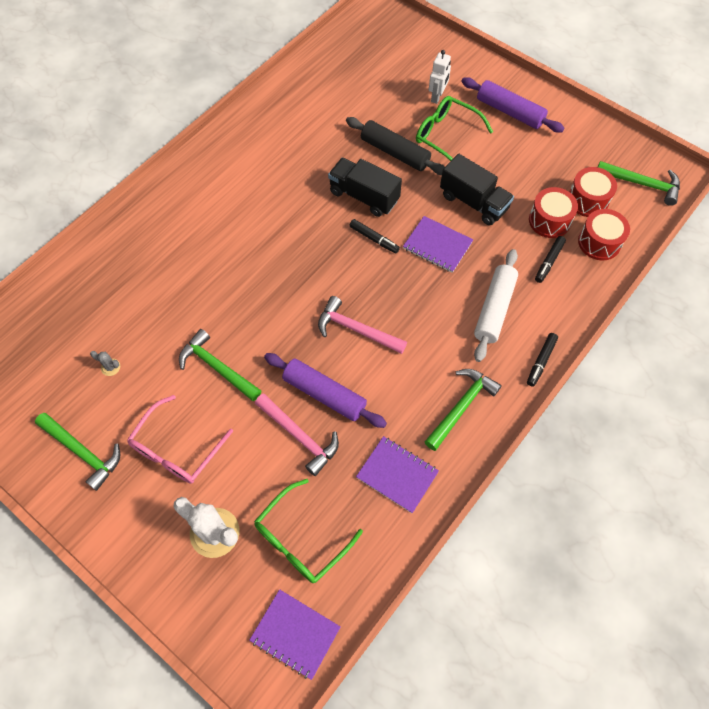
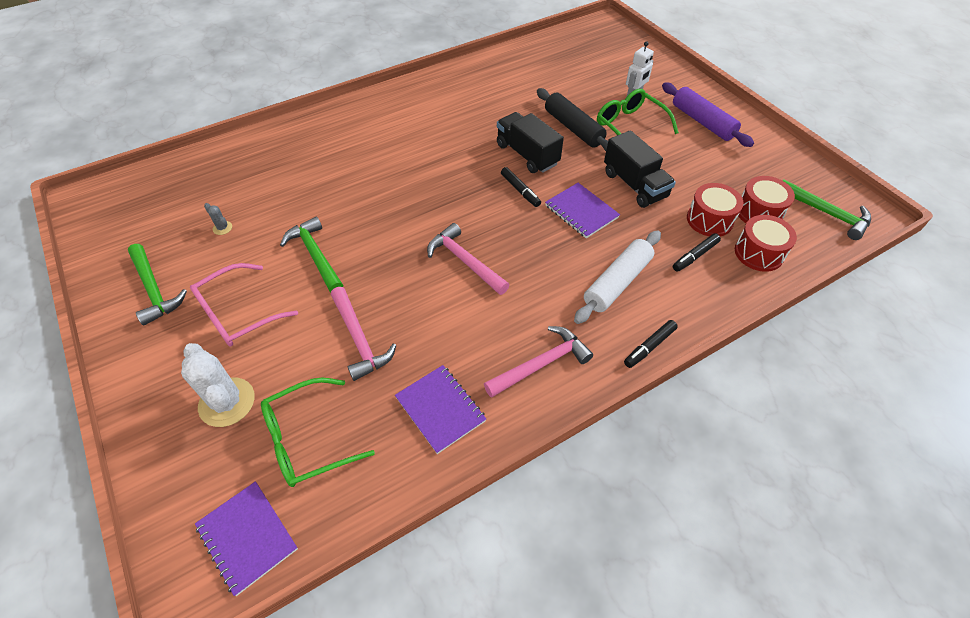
camera: 20 degrees right, 10 degrees down
purple rolling pin [264,353,387,428] -> none
green hammer [425,369,502,451] -> pink hammer [484,326,593,398]

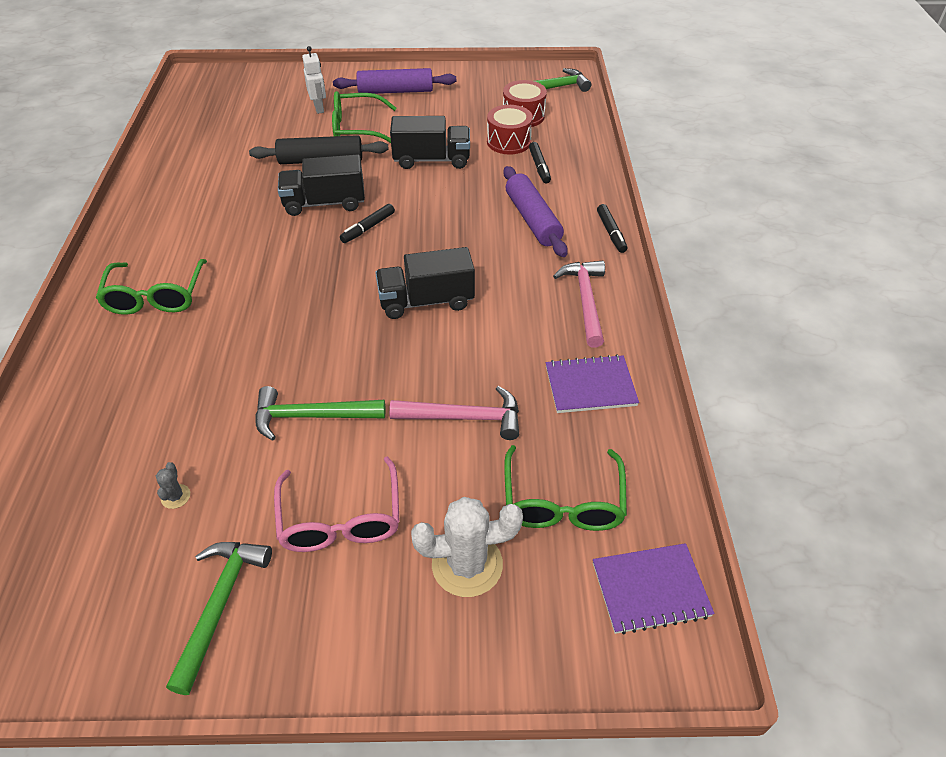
camera: 60 degrees left, 5 degrees down
green hammer [128,244,187,326] -> green hammer turned 75 degrees counterclockwise [166,542,272,695]
grey cactus [204,203,232,235] -> grey cactus turned 75 degrees counterclockwise [156,462,190,509]
pink hammer [427,223,509,295] -> black truck [375,247,475,319]
black marker [501,167,541,207] -> black marker turned 135 degrees clockwise [340,204,395,243]
purple notebook [545,183,620,238] -> none
white rolling pin [574,231,661,324] -> purple rolling pin [503,166,568,257]
red drum [735,215,797,272] -> none
none -> green glasses [96,259,207,315]

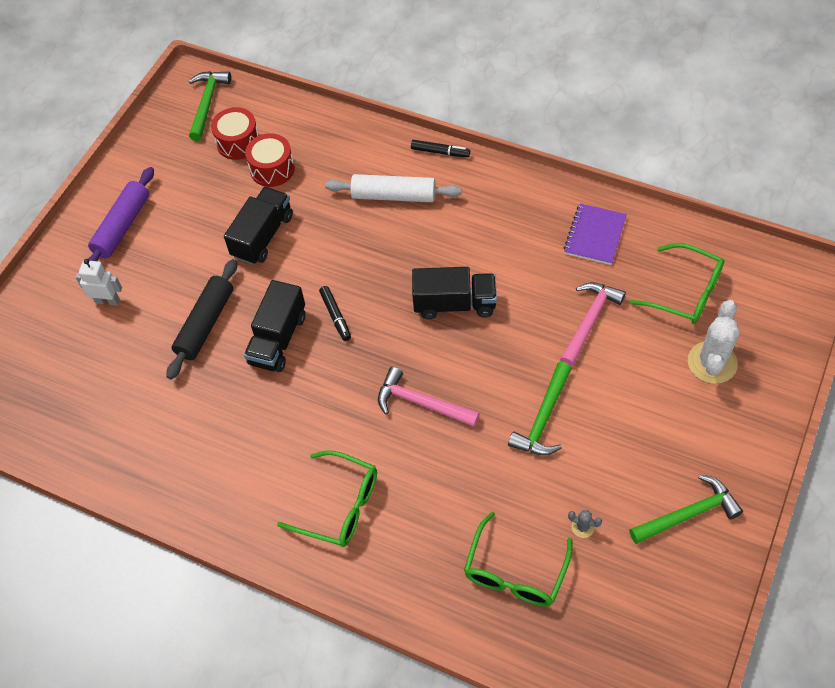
camera: 60 degrees left, 10 degrees up
green hammer [166,542,272,695] -> green hammer turned 120 degrees clockwise [629,475,743,544]
pink glasses [274,456,400,552] -> none
green glasses [332,91,396,143] -> green glasses moved to [464,512,573,607]
black truck [375,247,475,319] -> black truck turned 105 degrees counterclockwise [412,267,497,319]
purple rolling pin [503,166,568,257] -> white rolling pin [325,174,462,202]
black marker [529,142,551,184] -> none
pink hammer [553,261,605,347] -> pink hammer moved to [378,367,480,427]
purple notebook [593,543,714,635] -> none

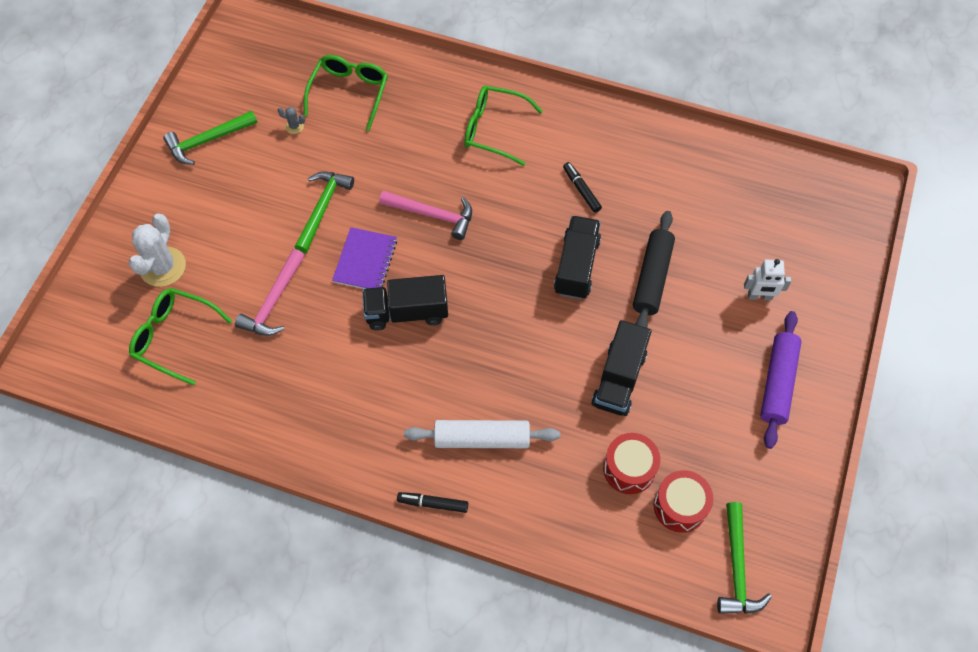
camera: 170 degrees right, 5 degrees up
black marker [319,286,351,341] -> black marker moved to [563,162,602,213]
purple notebook [564,203,627,265] -> purple notebook moved to [332,227,397,289]

